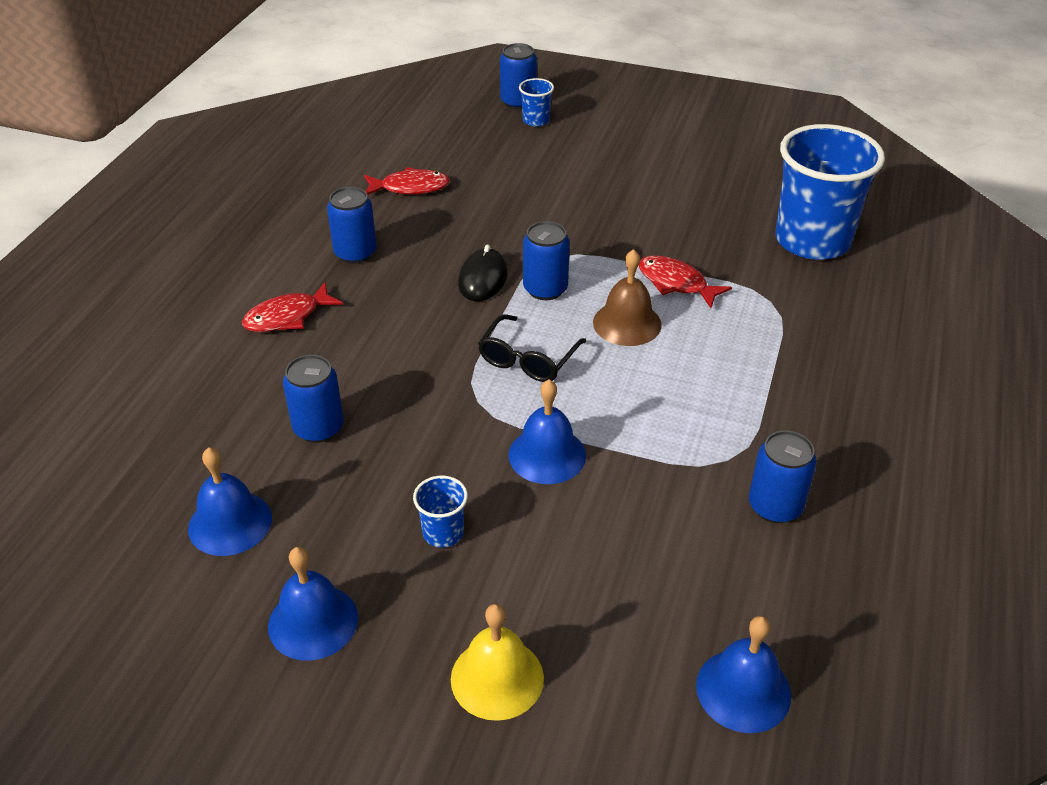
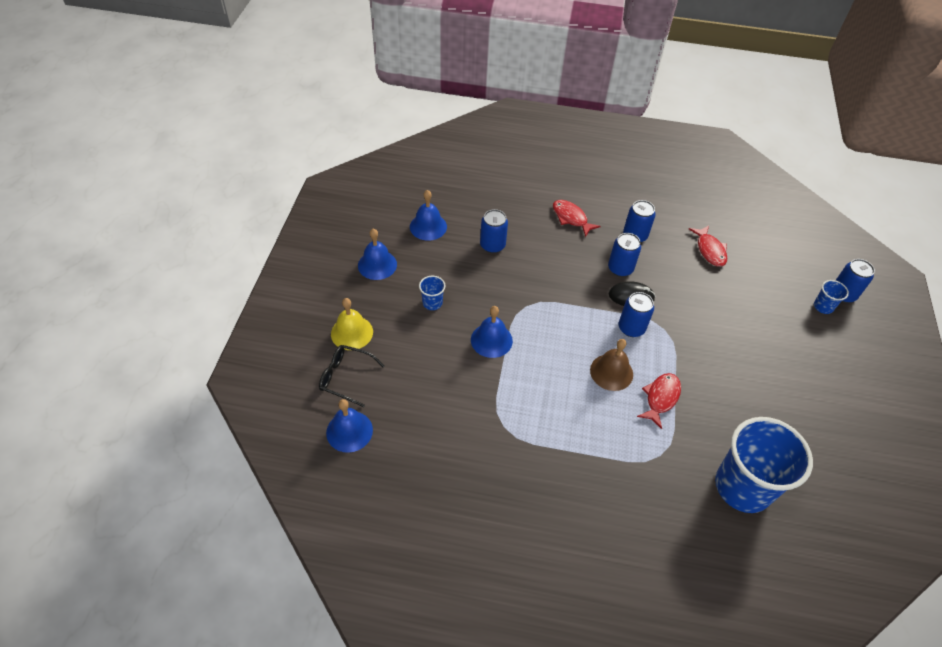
camera: 80 degrees right, 10 degrees up
black glasses [478,314,586,382] -> black glasses moved to [319,345,385,407]
blue can [749,431,817,523] -> blue can moved to [608,233,641,277]

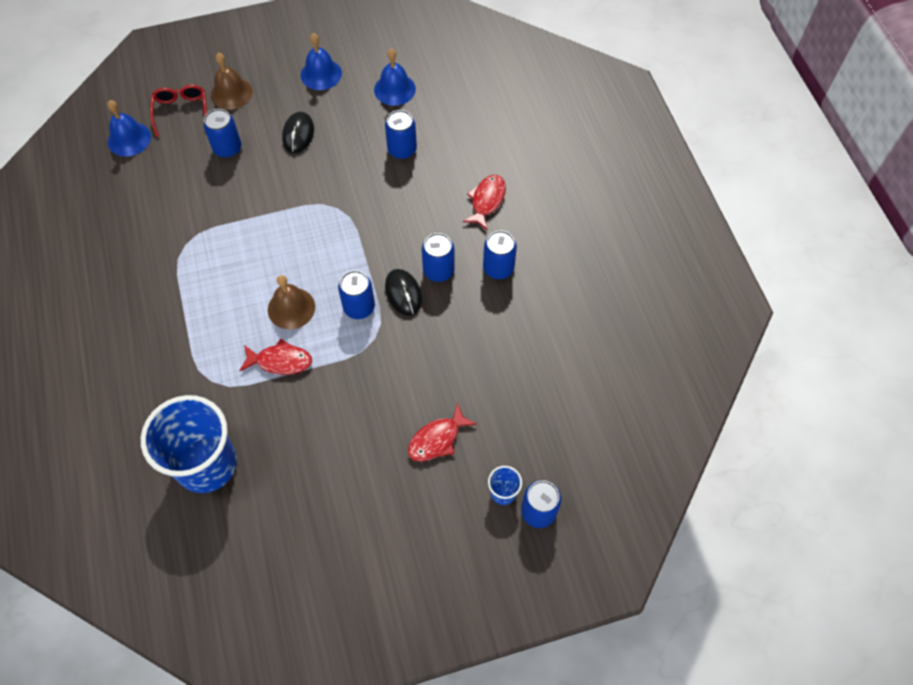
camera: 65 degrees right, 10 degrees up
black glasses [319,345,385,407] -> red glasses [150,85,207,137]
yellow bell [331,298,373,350] -> brown bell [211,53,252,110]
blue cup [419,276,445,310] -> black mouse [282,112,314,153]
blue bell [471,306,513,358] -> none
red fish [689,225,727,267] -> red fish moved to [408,403,477,462]
none -> blue can [203,109,241,158]

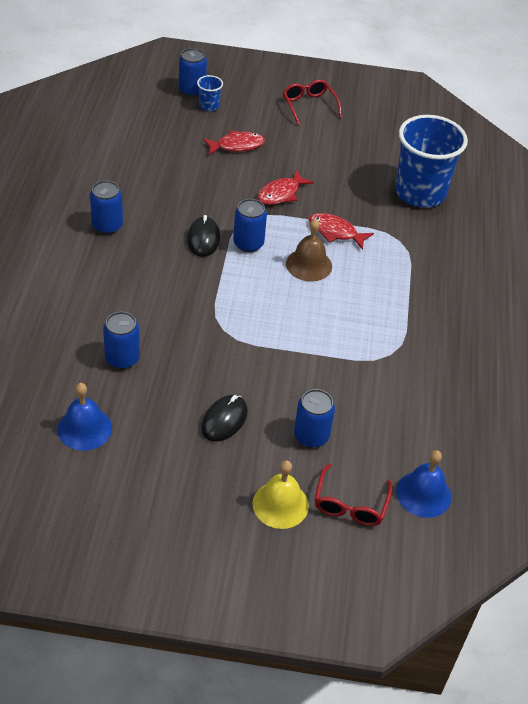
camera: 160 degrees left, 15 degrees down
brown bell [211,53,252,110] -> yellow bell [253,460,309,529]
blue bell [301,33,342,90] -> none
blue can [422,233,455,282] -> none
red fish [463,175,506,230] -> red fish moved to [258,170,314,205]
none -> red glasses [283,80,342,126]

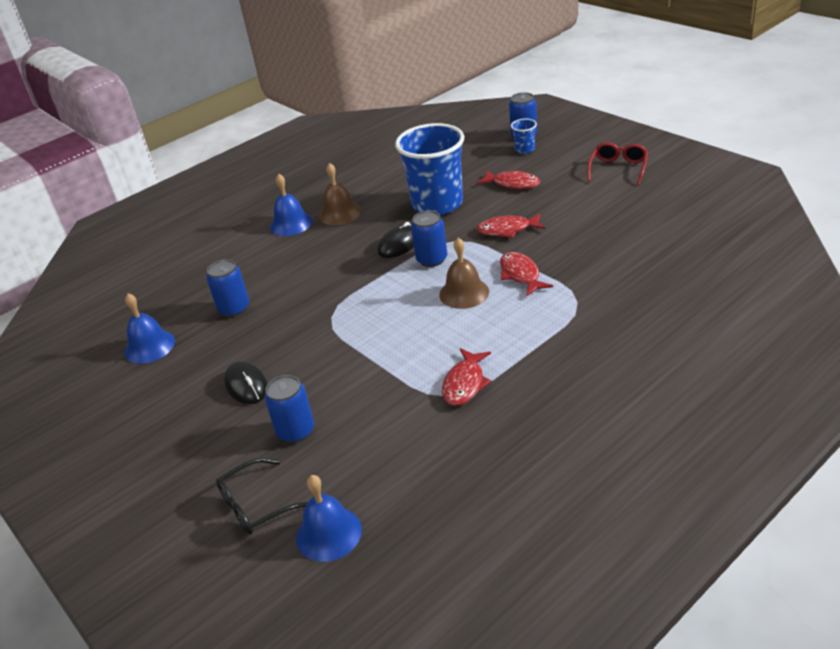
camera: 50 degrees right, 10 degrees down
blue can [90,180,123,234] -> brown bell [319,163,361,225]
black mouse [201,395,248,441] -> black mouse turned 75 degrees clockwise [224,361,268,404]
yellow bell [253,460,309,529] -> none
red glasses [315,464,393,526] -> black glasses [216,458,308,535]
blue cup [395,115,468,208] -> blue cup moved to [395,123,464,215]
none -> blue bell [270,174,312,236]
none -> red fish [442,348,491,406]

